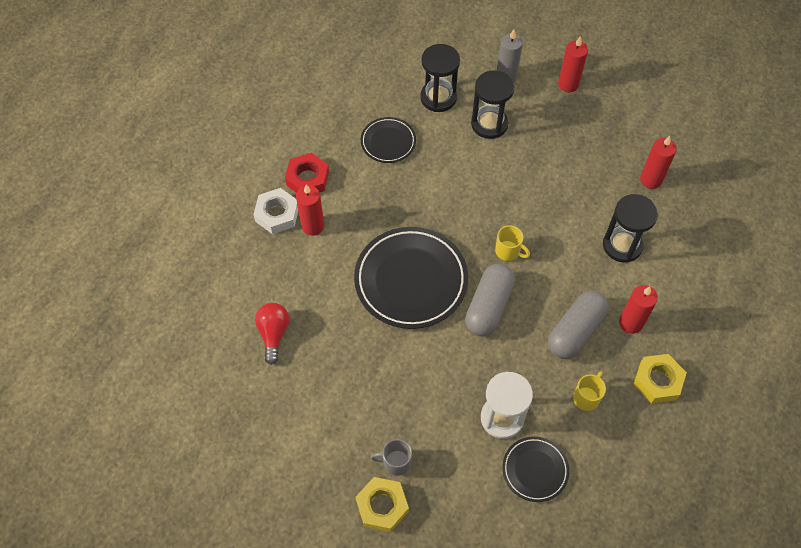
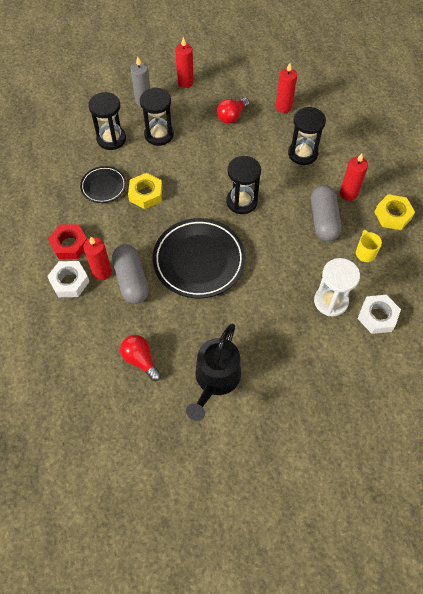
camera: 40 degrees left, 0 degrees up
yellow nut [356,477,409,532] -> yellow nut moved to [128,173,162,209]
grey mug [370,439,412,476] -> none
grey capsule [465,263,515,337] -> grey capsule moved to [112,244,149,304]
yellow mug [495,225,530,261] -> black hourglass [226,156,261,214]
black plate [502,437,569,502] -> white nut [358,295,401,334]
none -> black watering can [186,324,241,421]
none -> red light bulb [217,98,249,124]

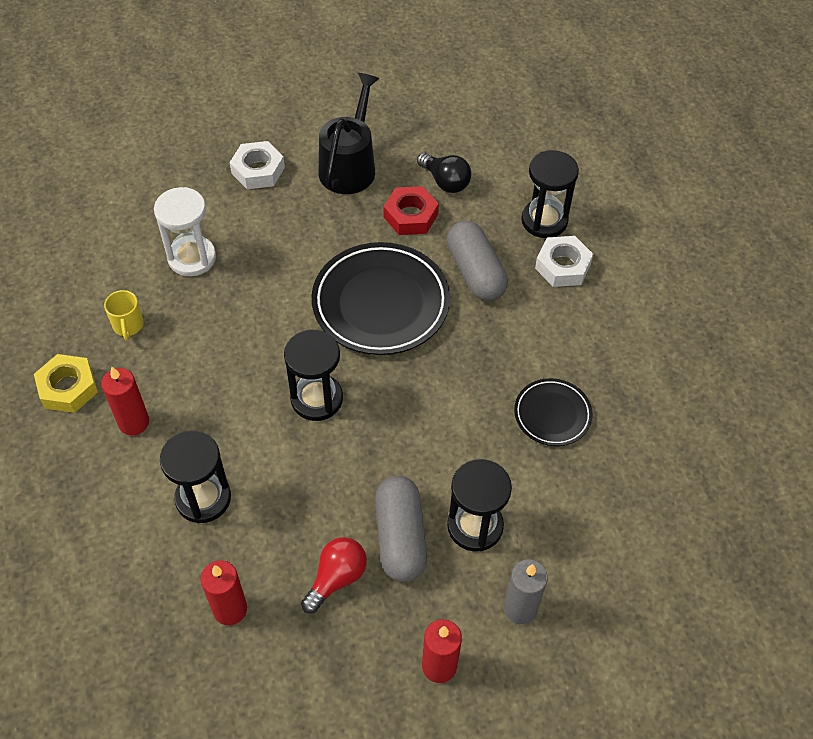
camera: 175 degrees right, 5 degrees down
red nut [48,224,87,259] -> red nut moved to [384,186,439,235]
red candle [83,237,112,280] -> none
black hourglass [88,92,126,150] -> black hourglass moved to [521,150,579,238]
red light bulb [120,335,161,381] -> black light bulb [417,153,471,193]
yellow nut [128,173,162,209] -> none
grey capsule [311,185,341,242] -> grey capsule moved to [375,476,427,582]
white nut [358,295,401,334] -> white nut moved to [230,141,285,189]

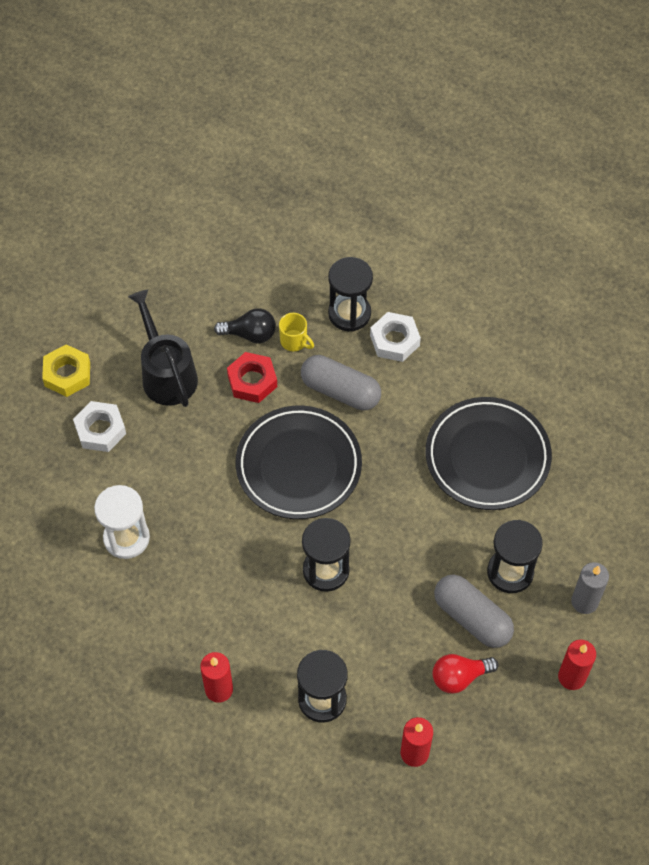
camera: 40 degrees left, 5 degrees up
yellow nut [34,354,98,413] -> yellow nut moved to [42,344,90,397]
yellow mug [104,290,144,341] -> yellow mug moved to [279,313,314,351]
red light bulb [301,537,367,614] -> red light bulb turned 105 degrees counterclockwise [433,654,498,694]
black plate [514,378,593,446] -> black plate [425,397,552,510], size x1.89

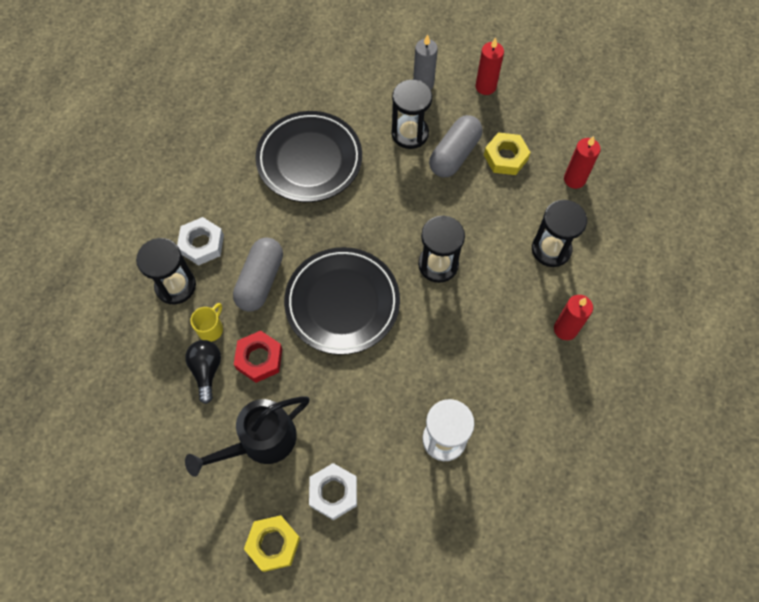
camera: 100 degrees left, 5 degrees up
red light bulb [433,654,498,694] -> yellow nut [484,132,531,175]

